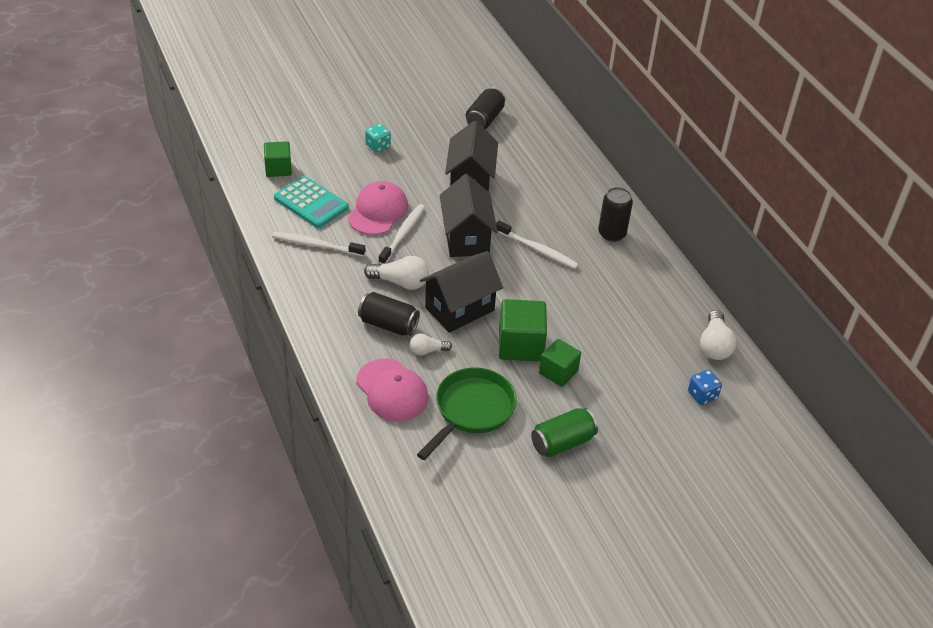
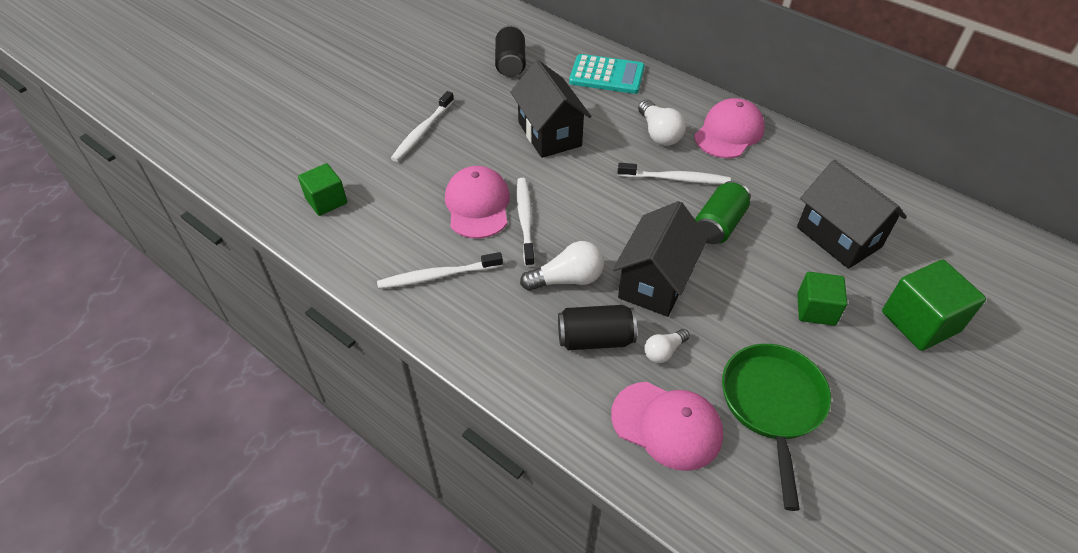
camera: 25 degrees left, 5 degrees up
turquoise calculator [274,176,349,228] -> turquoise calculator moved to [569,54,645,94]
turquoise dice [365,124,391,153] -> white toothbrush [391,91,454,162]
black house [440,174,498,257] -> black house moved to [797,160,907,269]
green cube [499,299,547,361] -> green cube moved to [882,260,986,351]
green can [531,408,598,457] -> green can moved to [695,181,751,244]
black can [598,187,633,242] -> pink cap [694,98,765,158]
blue dice [688,370,722,405] -> none
white light bulb [700,310,736,360] -> white light bulb moved to [638,99,686,146]

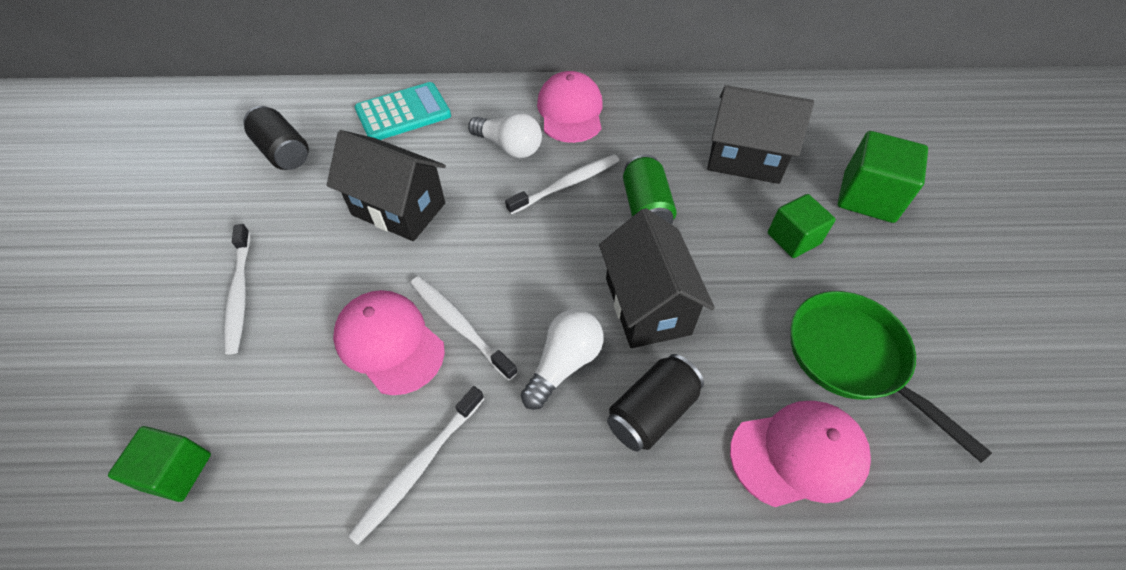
camera: 40 degrees left, 5 degrees up
white light bulb [644,329,690,363] -> none

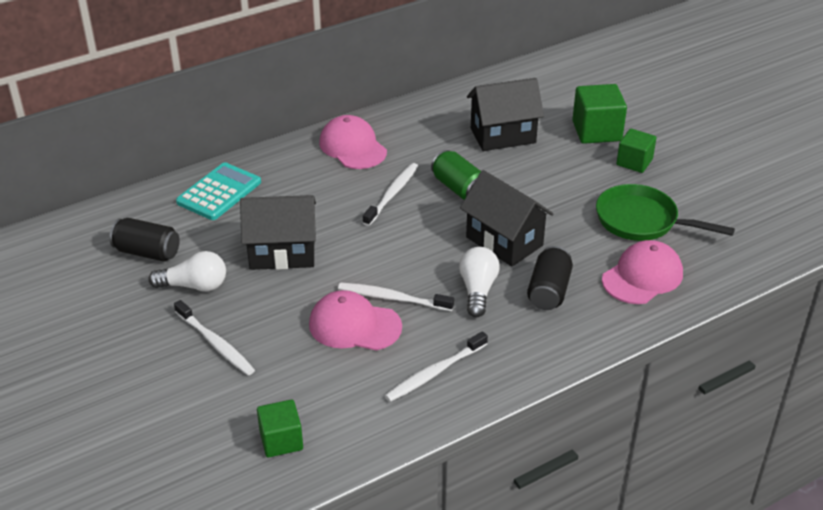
camera: 30 degrees left, 15 degrees down
white toothbrush [348,386,484,545] -> white toothbrush turned 45 degrees clockwise [385,331,488,402]
white light bulb [468,113,542,158] -> white light bulb moved to [149,251,226,292]
green cube [768,194,836,258] -> green cube moved to [616,129,656,173]

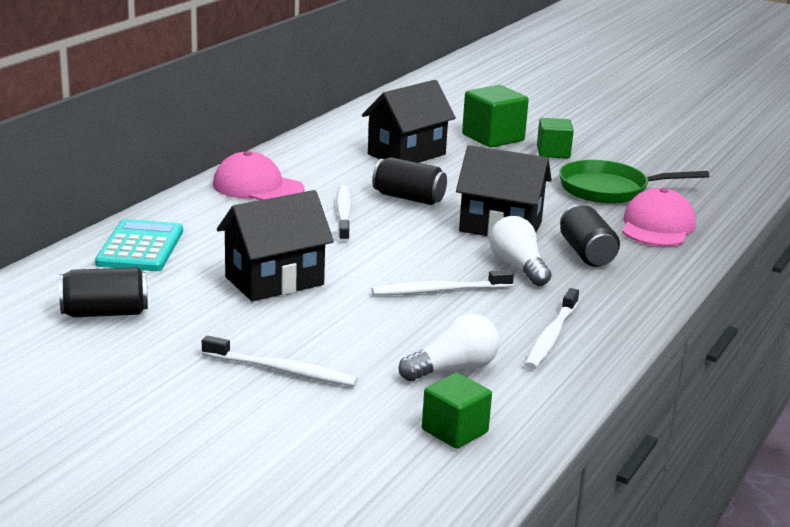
camera: 30 degrees left, 15 degrees down
white light bulb [149,251,226,292] -> white light bulb moved to [399,314,499,381]
pink cap [309,290,402,351] -> none
green can [431,150,481,200] -> black can [372,157,447,205]

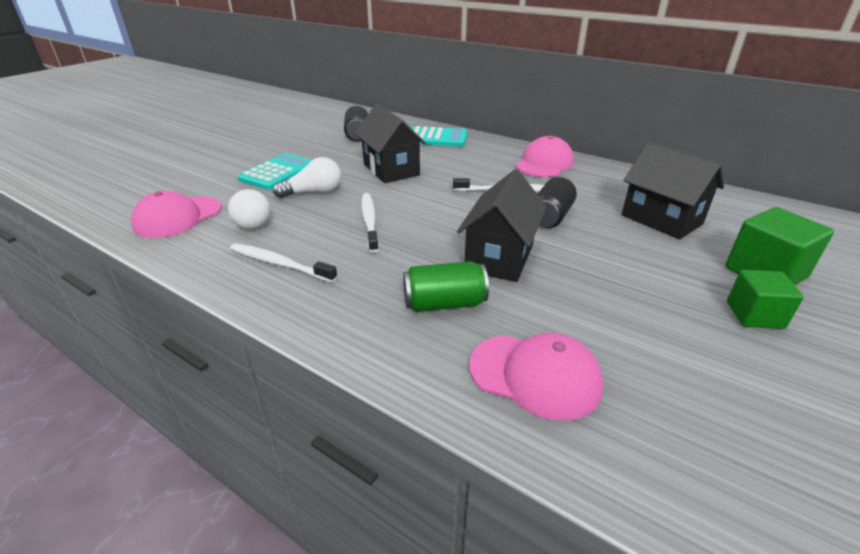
camera: 95 degrees right, 10 degrees up
white toothbrush [202,336,358,386] -> turquoise calculator [237,153,312,190]
green cube [422,373,492,449] -> pink cap [131,191,222,238]
white light bulb [489,216,551,286] -> white light bulb moved to [273,157,341,198]
green pan [559,160,709,204] -> none
black can [560,204,620,267] -> green can [403,261,489,312]

